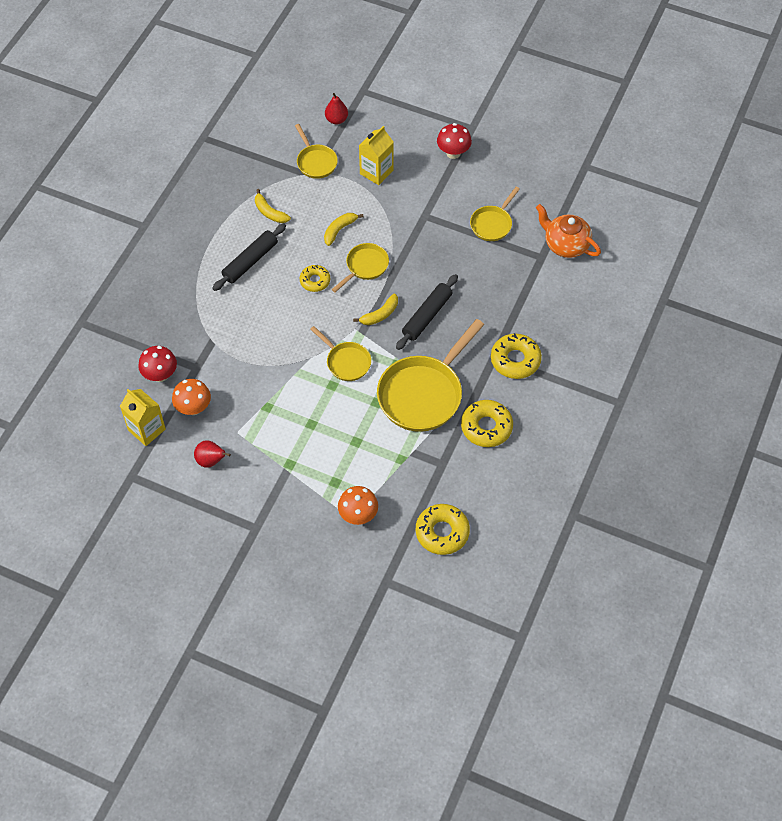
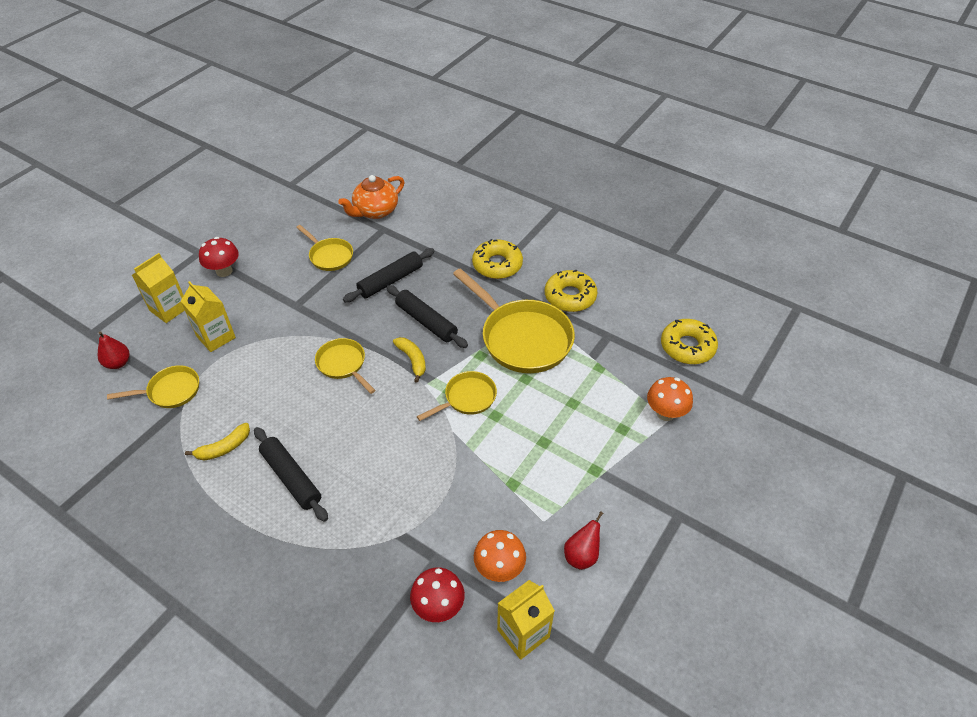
camera: 80 degrees left, 10 degrees down
yellow donut [300,265,330,292] -> none
yellow banana [324,213,363,246] -> none
none -> yellow carton [132,253,185,323]
none -> black rolling pin [343,248,434,302]

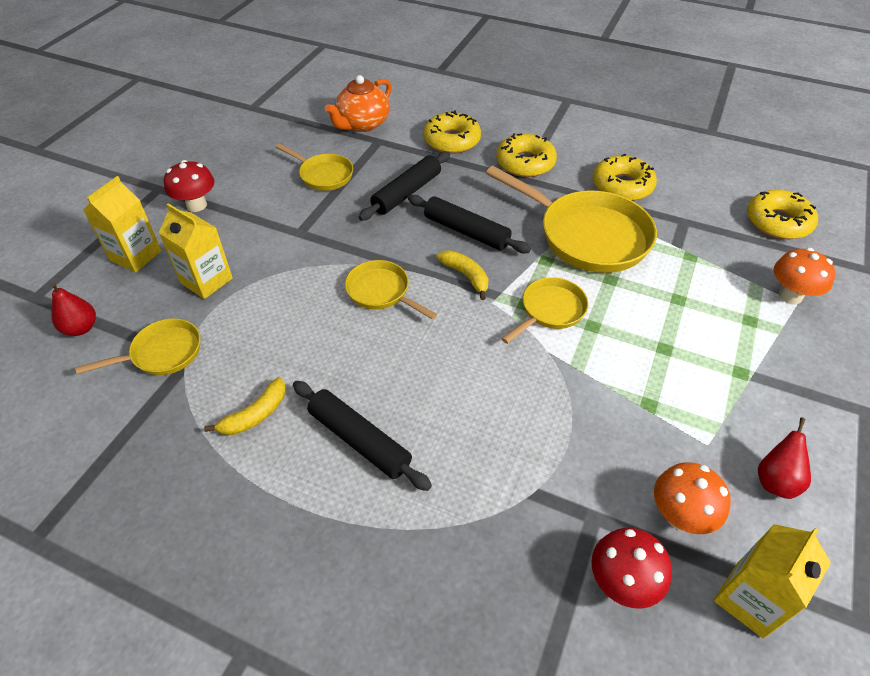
camera: 10 degrees left, 0 degrees up
none -> yellow donut [423,110,481,154]

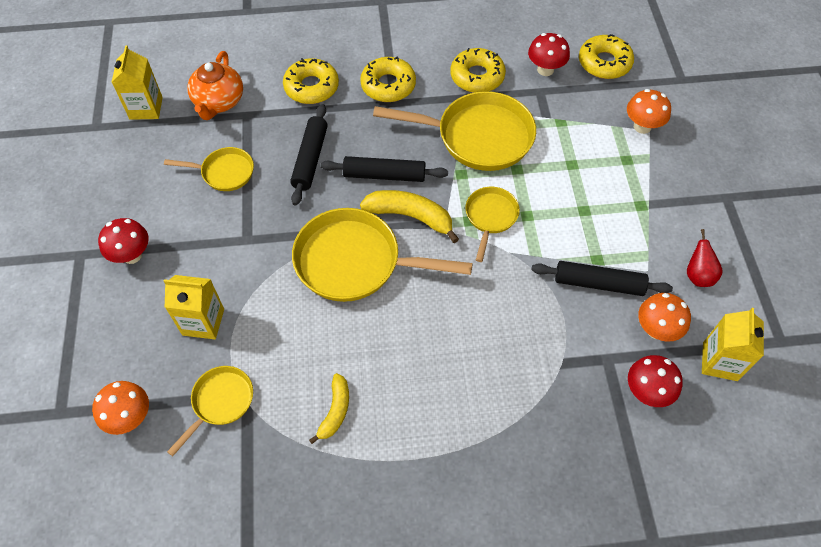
camera: 30 degrees left, 10 degrees up
red pear [51,283,96,336] -> orange mushroom [92,381,149,435]
yellow carton [83,176,161,272] -> yellow carton moved to [112,45,163,120]
black rolling pin [293,381,432,491] -> black rolling pin moved to [531,261,673,296]
yellow pan [345,260,437,320] -> yellow pan [292,208,473,302], size x1.88
yellow banana [436,250,489,300] -> yellow banana [360,190,459,243], size x1.59
none -> red mushroom [528,33,570,76]

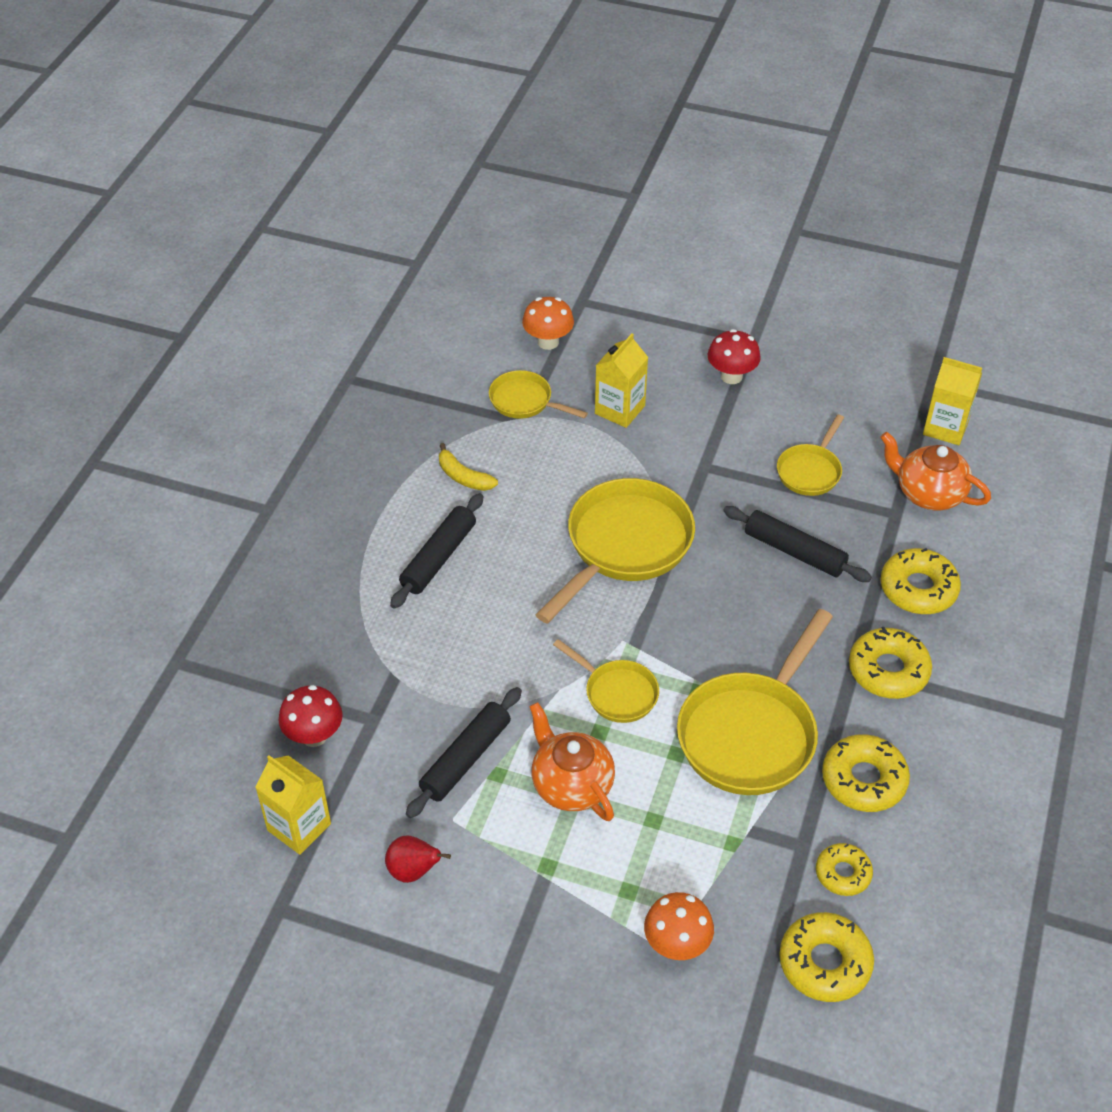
camera: 115 degrees right, 10 degrees down
yellow pan [167,366,253,456] -> yellow pan turned 150 degrees clockwise [489,370,588,419]
black rolling pin [320,156,448,182] -> black rolling pin moved to [390,493,483,609]
yellow banana [360,190,459,243] -> none
red mushroom [528,33,570,76] -> yellow donut [816,843,873,896]
orange mushroom [638,293,691,342] -> none
none -> orange teapot [529,702,615,821]

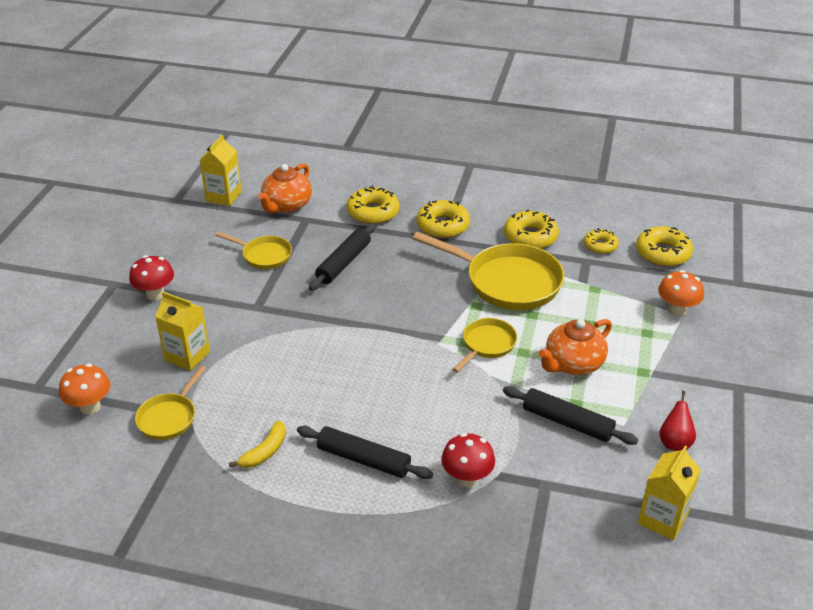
camera: 95 degrees left, 10 degrees down
red mushroom [279,685,343,747] -> red mushroom moved to [441,433,495,487]
yellow pan [536,478,695,624] -> none

